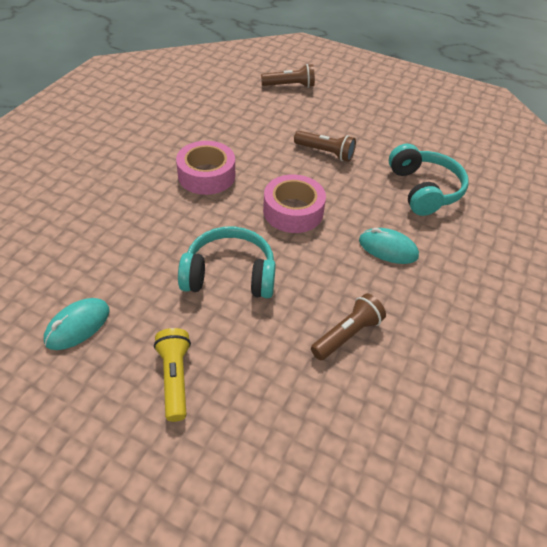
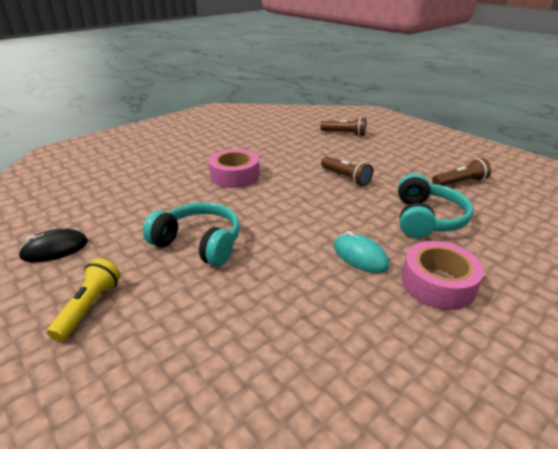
camera: 25 degrees right, 15 degrees down
turquoise mouse [44,298,109,350] -> black mouse [18,229,88,262]
pink tape [263,174,326,233] -> pink tape moved to [401,241,484,310]
brown flashlight [311,294,386,360] -> brown flashlight moved to [432,158,491,186]

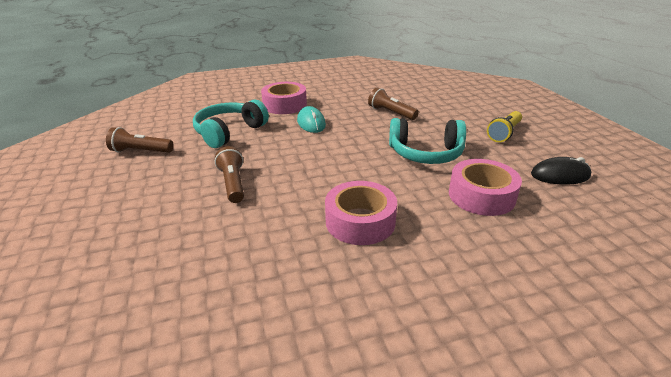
camera: 155 degrees left, 0 degrees up
turquoise headphones [143,202,240,266] -> turquoise headphones turned 45 degrees counterclockwise [389,118,466,164]
brown flashlight [320,117,366,136] -> brown flashlight moved to [368,88,419,120]
none -> pink tape [449,159,522,216]

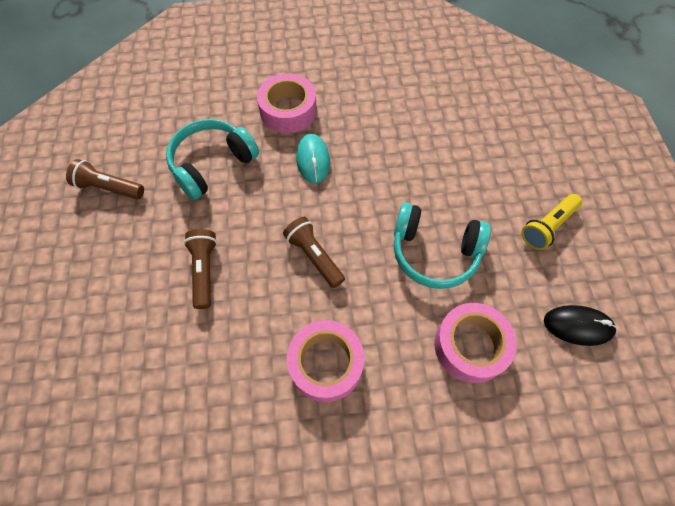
camera: 10 degrees right, 30 degrees up
brown flashlight [368,88,419,120] -> brown flashlight moved to [283,217,345,288]

